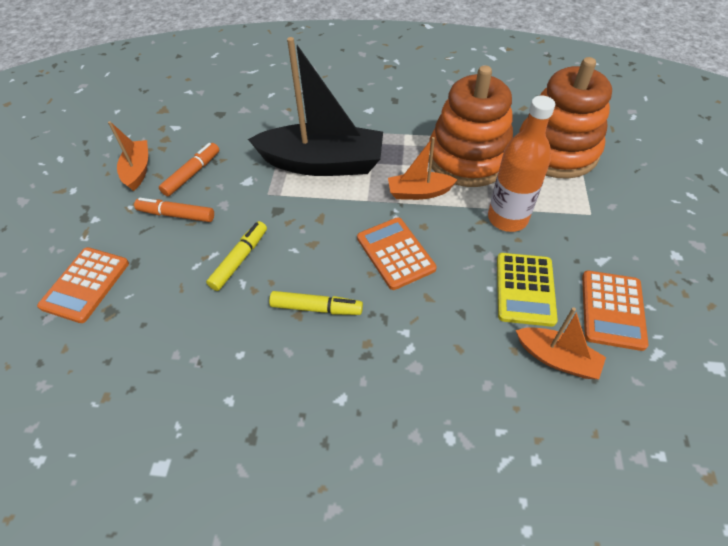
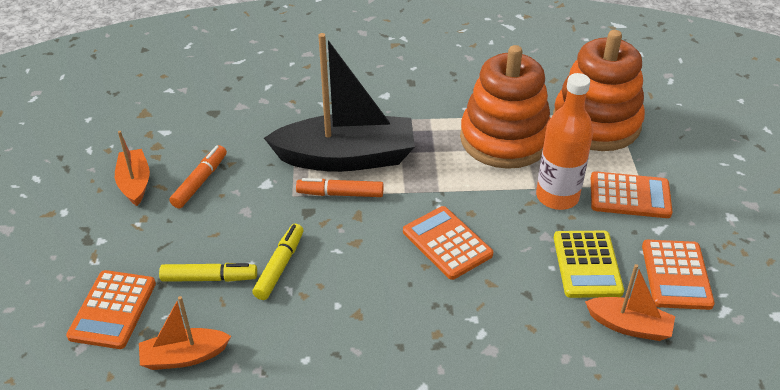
camera: 10 degrees left, 10 degrees down
orange marker [134,198,214,222] -> orange marker moved to [296,178,384,197]
yellow marker [269,291,363,315] -> yellow marker moved to [159,263,257,282]
orange boat [388,137,457,200] -> orange boat moved to [139,296,231,370]
none -> orange calculator [591,171,673,218]

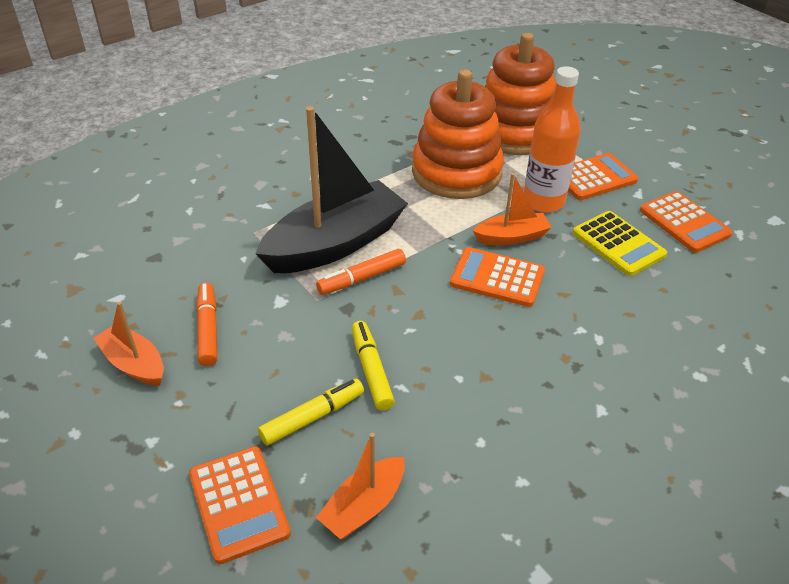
camera: 35 degrees left, 0 degrees up
orange boat [585,264,675,341] -> orange boat moved to [473,173,552,245]

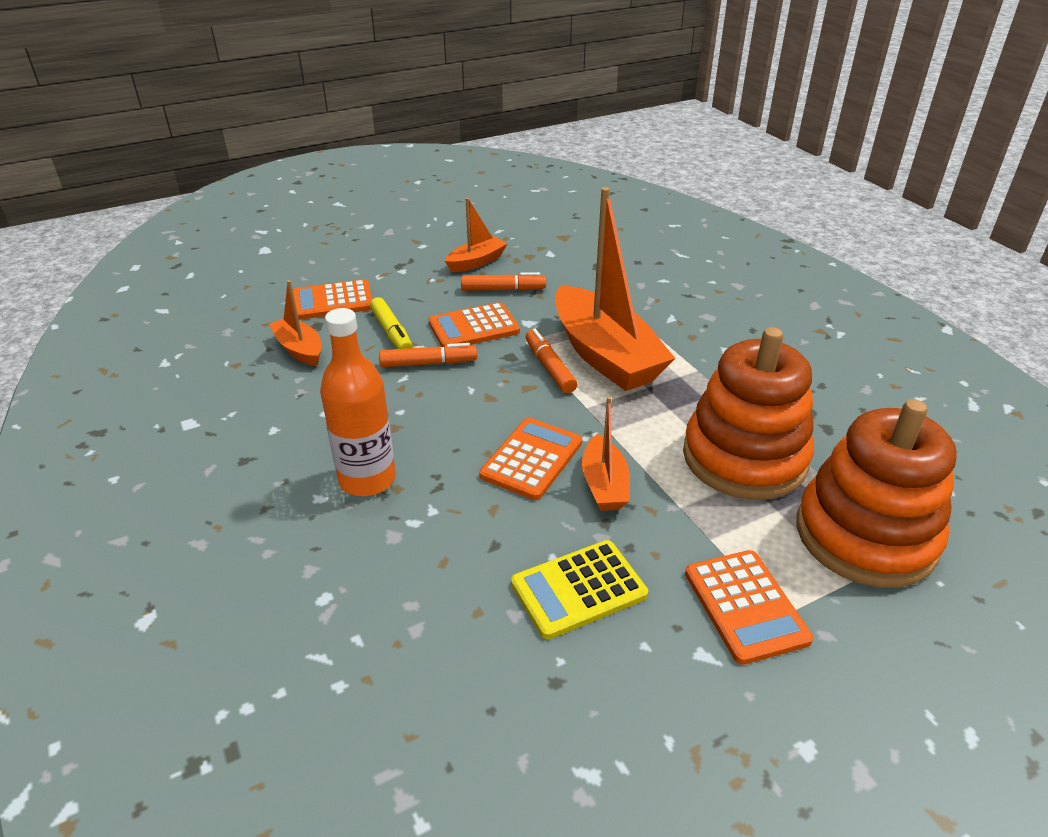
camera: 100 degrees right, 5 degrees down
black boat [256,106,408,273] -> orange boat [555,187,675,391]
yellow marker [352,321,395,411] -> orange marker [379,343,477,367]
orange bottle [524,66,581,212] -> orange bottle moved to [320,308,396,496]
orange calculator [640,191,732,253] -> orange calculator moved to [429,302,520,347]

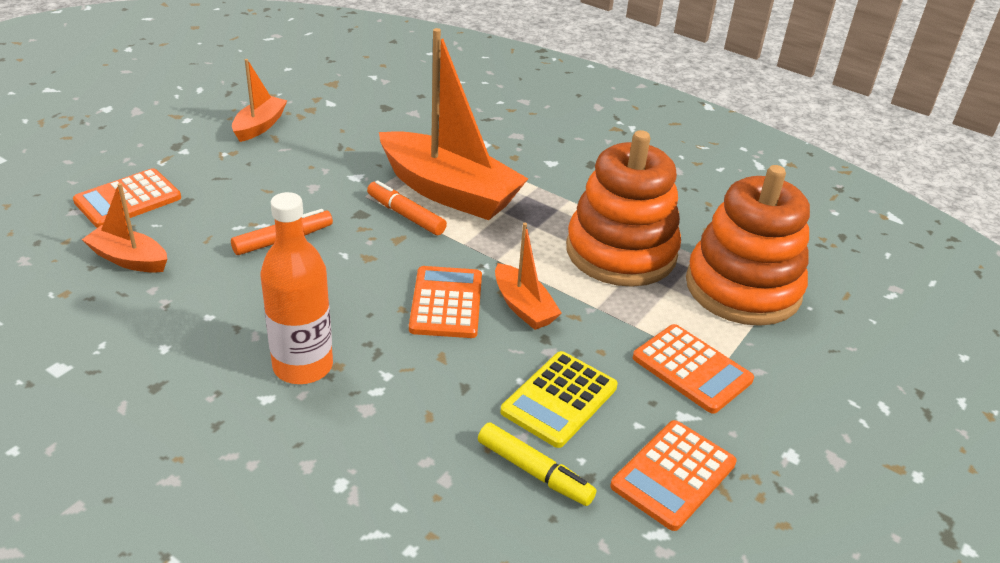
camera: 30 degrees left, 0 degrees up
yellow marker [370,297,413,349] -> yellow marker moved to [478,422,596,506]
orange calculator [429,302,520,347] -> orange calculator moved to [610,420,737,531]
orange marker [461,272,546,291] -> none

